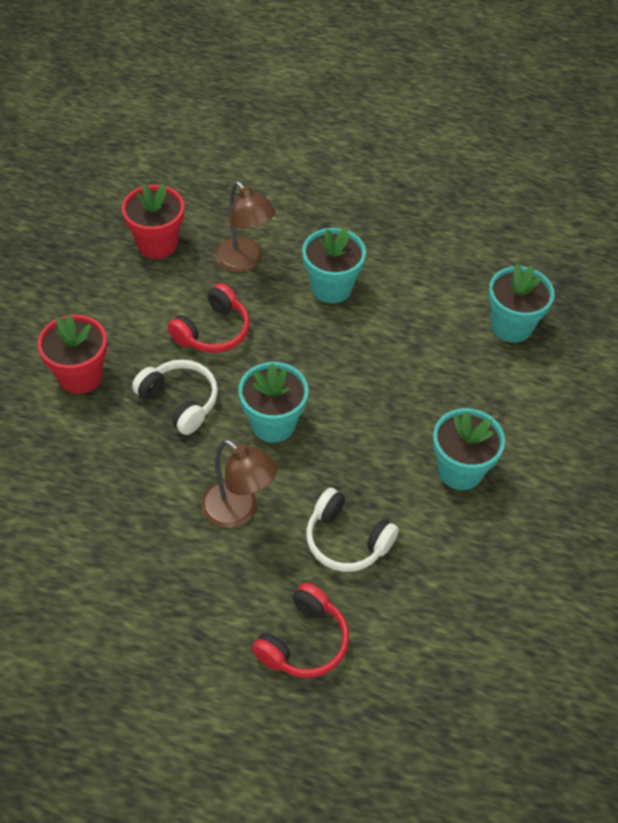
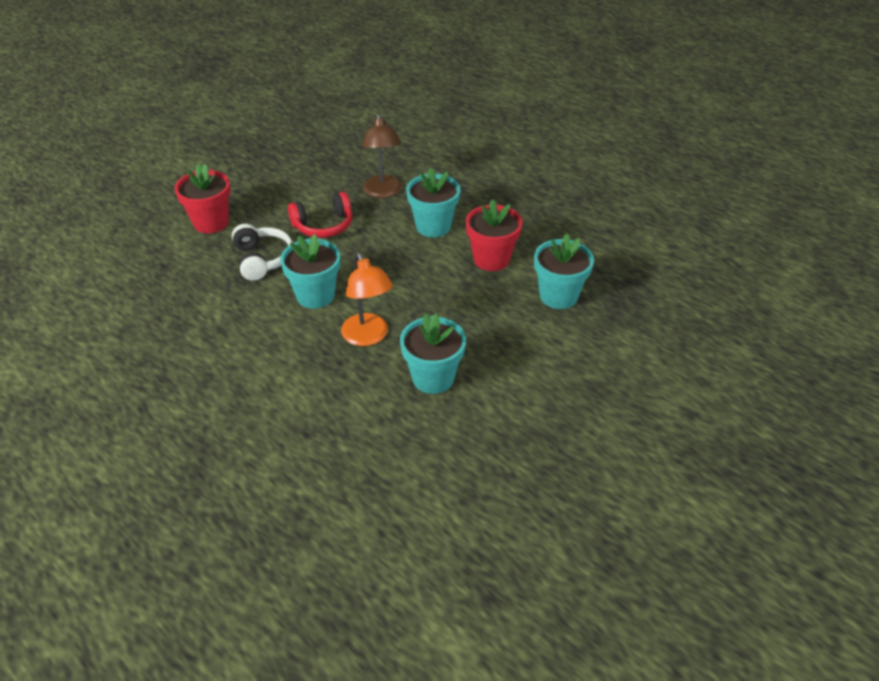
camera: 30 degrees right, 10 degrees down
red flower pot [122,184,184,259] -> red flower pot moved to [466,199,522,271]
brown lamp [201,439,278,528] -> none
red headphones [252,583,349,678] -> none
white headphones [306,488,399,572] -> none
none -> orange lamp [341,253,393,346]

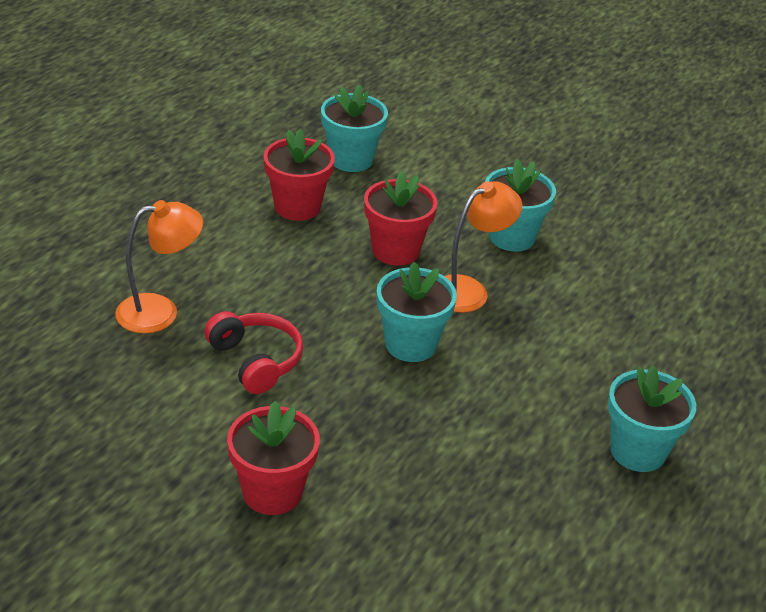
camera: 105 degrees left, 5 degrees down
white headphones [232,224,293,281] -> none
brown lamp [362,113,402,198] -> orange lamp [115,200,203,334]
turquoise flower pot [406,168,460,237] -> turquoise flower pot moved to [608,365,696,472]
none -> red flower pot [364,171,437,266]

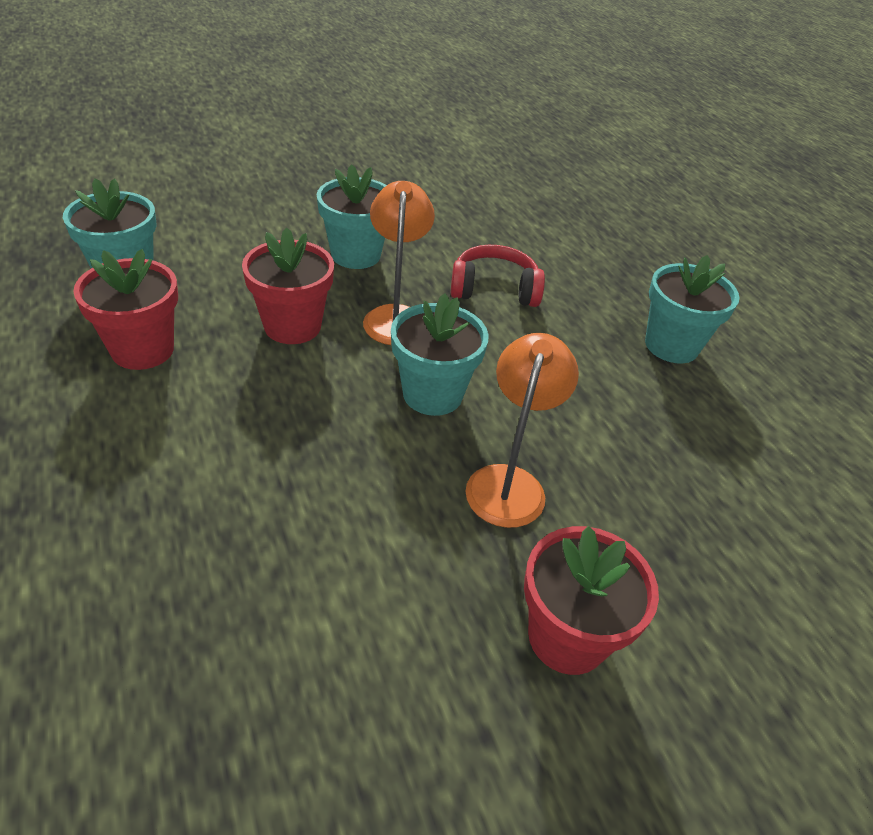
camera: 55 degrees left, 5 degrees up
orange lamp [115,200,203,334] -> orange lamp moved to [465,333,579,528]
red headphones [204,311,303,394] -> red headphones moved to [451,245,545,307]

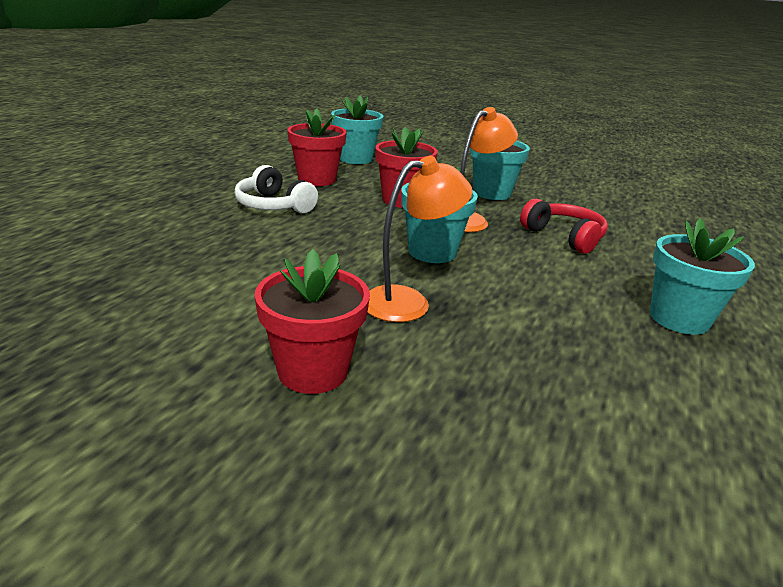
camera: 50 degrees right, 15 degrees down
none -> white headphones [235,165,318,213]

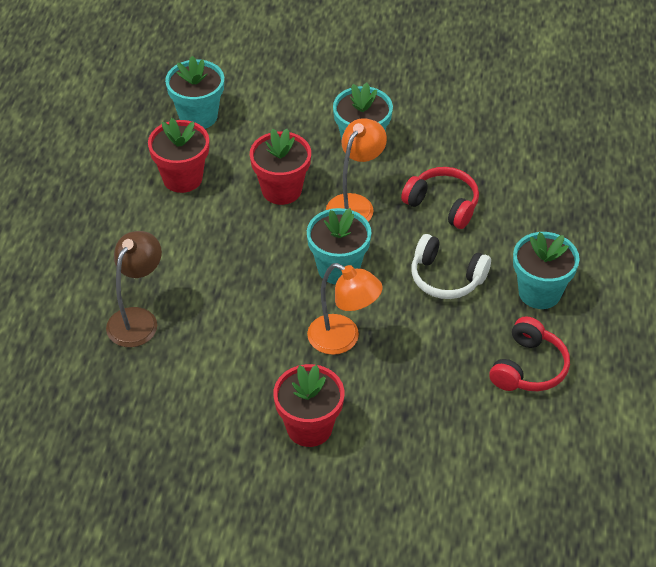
camera: 15 degrees left, 20 degrees up
white headphones [235,165,318,213] -> white headphones moved to [411,234,491,299]
orange lamp [367,156,473,322] -> orange lamp turned 75 degrees clockwise [307,263,383,355]
none -> brown lamp [106,231,162,347]
none -> red headphones [489,316,570,391]

